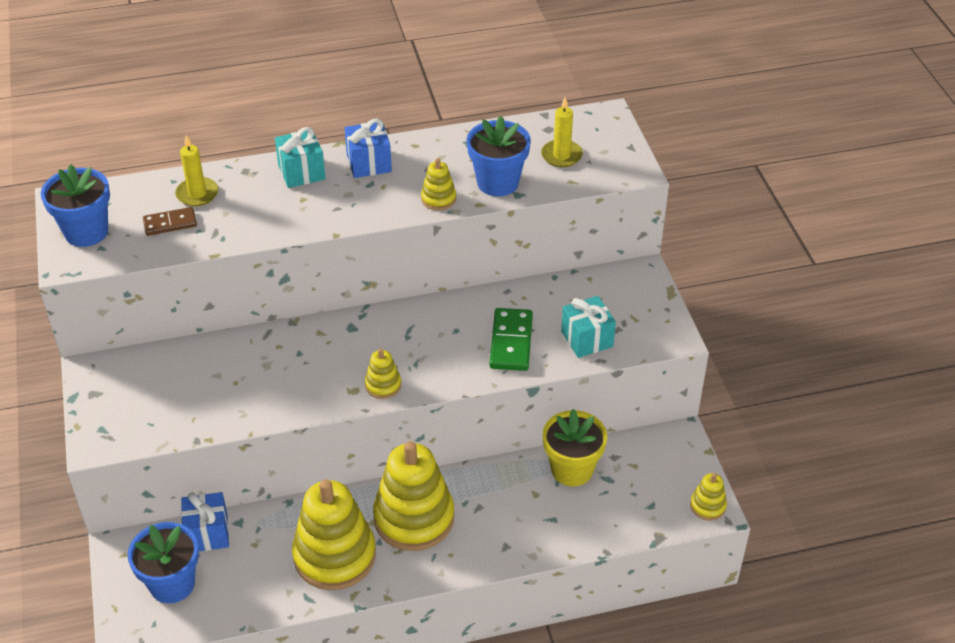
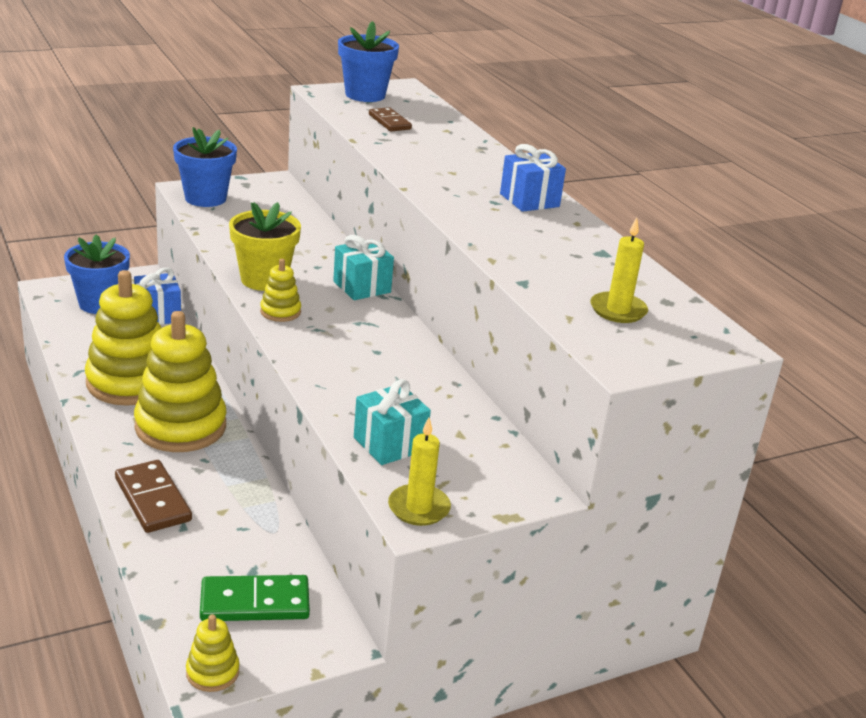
camera: 75 degrees right, 15 degrees down
yellow candle [175,135,219,206] -> yellow candle moved to [388,417,451,526]
turquoise gift [275,127,326,188] -> turquoise gift moved to [333,235,394,300]
yellow stacking toy [421,158,456,210] -> none
blue flower pot [467,116,531,197] -> blue flower pot moved to [173,127,237,207]
green domino [489,308,533,371] -> green domino moved to [200,575,310,621]
yellow flower pot [543,409,607,486] -> yellow flower pot moved to [229,202,301,291]
none -> brown domino [115,460,192,533]

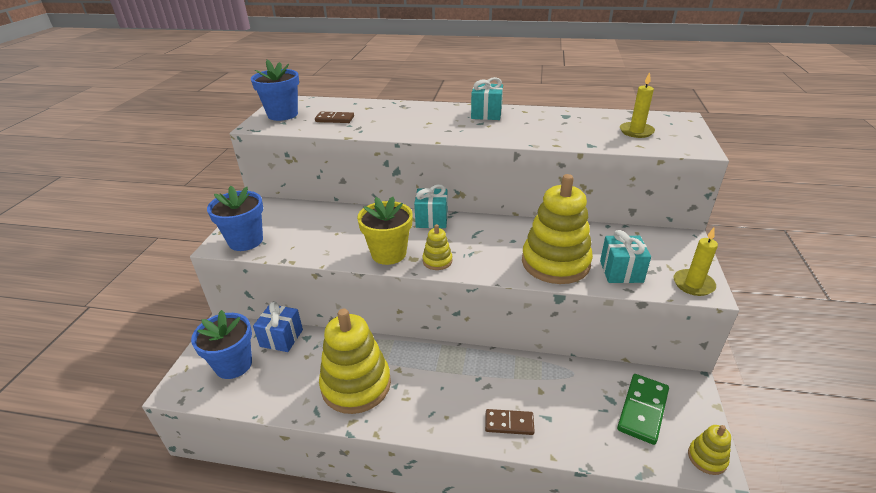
camera: 50 degrees left, 5 degrees up
brown domino [115,460,192,533] -> brown domino [485,409,535,435], size x0.65
yellow stacking toy [134,311,227,452] -> yellow stacking toy moved to [522,174,593,284]
blue gift [500,144,566,212] -> turquoise gift [471,77,503,120]

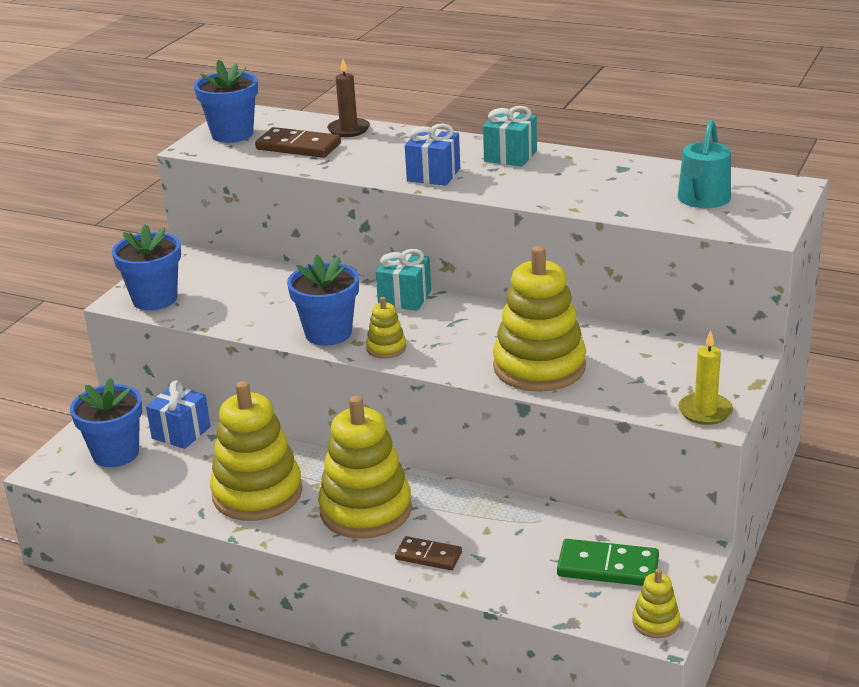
camera: 15 degrees right, 5 degrees down
brown domino [315,112,354,123] -> brown domino [255,127,341,158], size x1.54
yellow flower pot [357,197,413,265] -> blue flower pot [287,255,359,346]
turquoise gift [600,230,651,283] -> none
green domino [617,374,669,445] -> green domino turned 60 degrees clockwise [557,539,659,586]
yellow candle [620,72,655,138] -> turquoise watering can [678,120,731,208]
none -> yellow stacking toy [318,395,412,539]
none -> brown candle [327,59,370,137]
none -> blue gift [405,123,460,186]

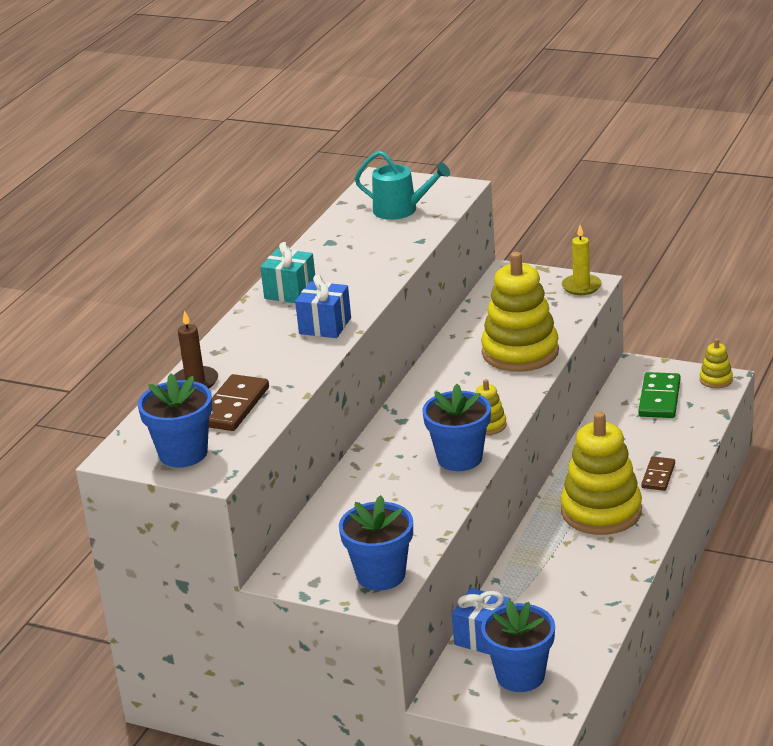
camera: 90 degrees left, 0 degrees up
yellow stacking toy [210,381,303,521] -> none
turquoise gift [376,249,431,311] -> none

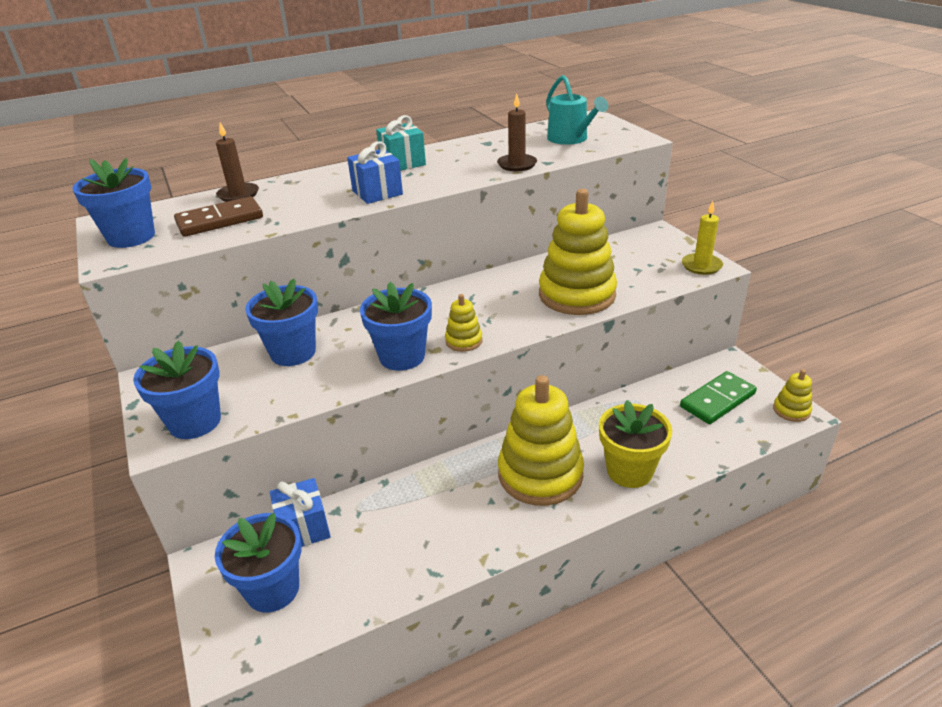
camera: 40 degrees right, 5 degrees up
brown domino [641,456,675,491] -> yellow flower pot [599,400,672,488]
none -> blue flower pot [245,279,318,366]
none -> brown candle [497,93,537,171]

